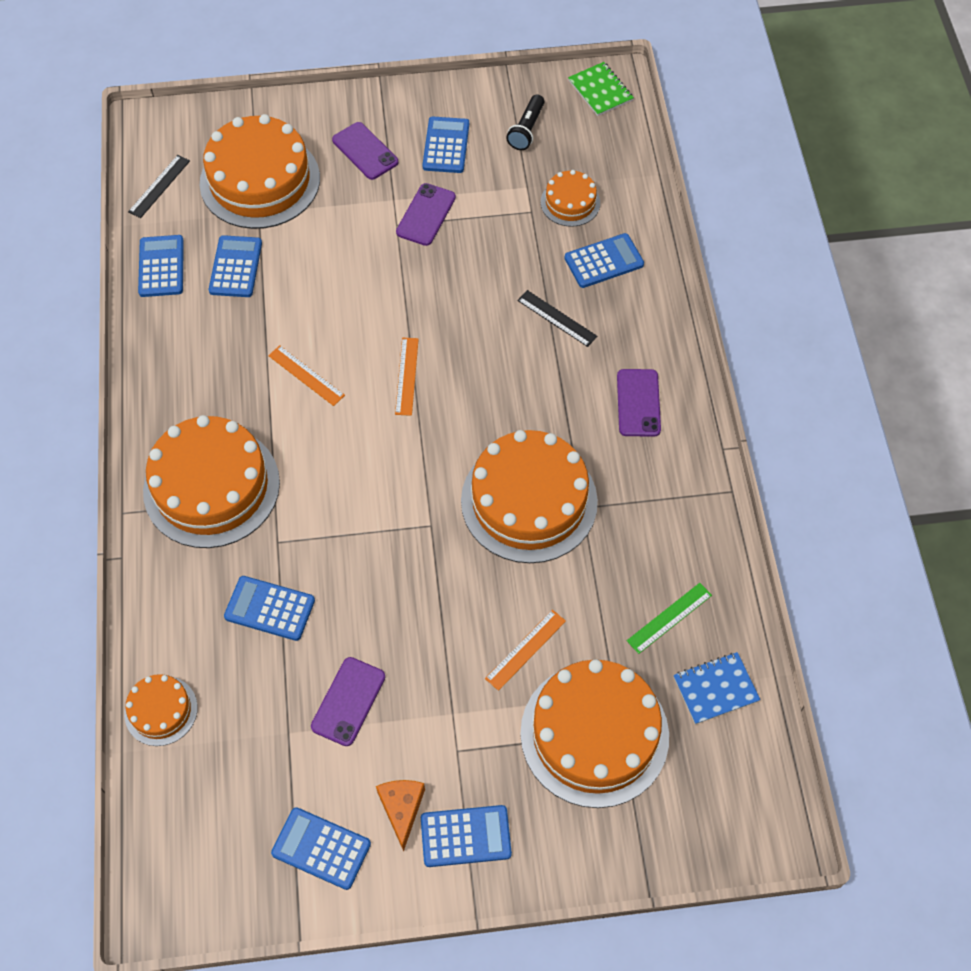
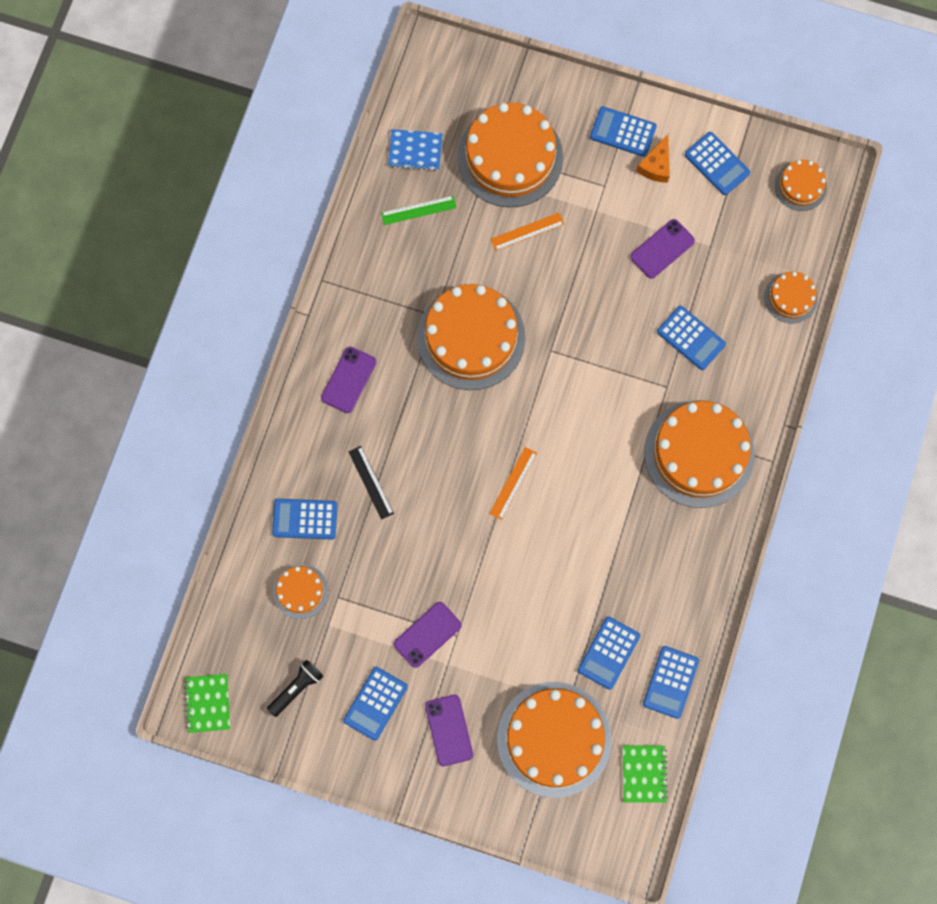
camera: 155 degrees left, 15 degrees up
black ruler [128,155,190,218] -> green notebook [623,746,668,802]
orange ruler [268,345,345,406] -> none
none -> orange cake [775,160,827,211]

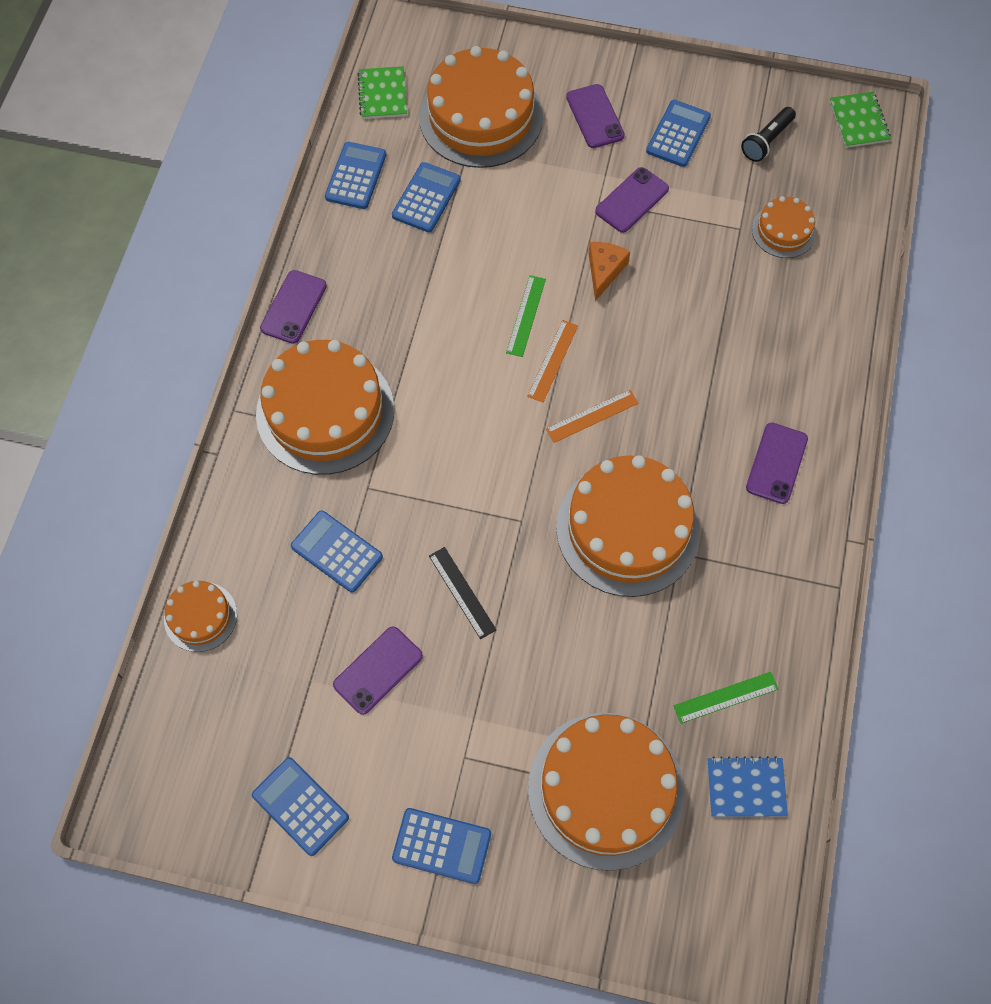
camera: 175 degrees right, 10 degrees down
blue calculator [272,499,338,540] -> none
black ruler [349,446,394,520] -> black ruler moved to [429,547,497,639]
orange ruler [490,213,564,251] -> orange ruler moved to [546,390,639,443]
orange cheese [636,134,670,183] -> orange cheese moved to [588,242,630,301]
orange cake [775,160,827,211] -> none
none -> purple phone [260,270,327,344]
none -> green ruler [506,275,546,357]

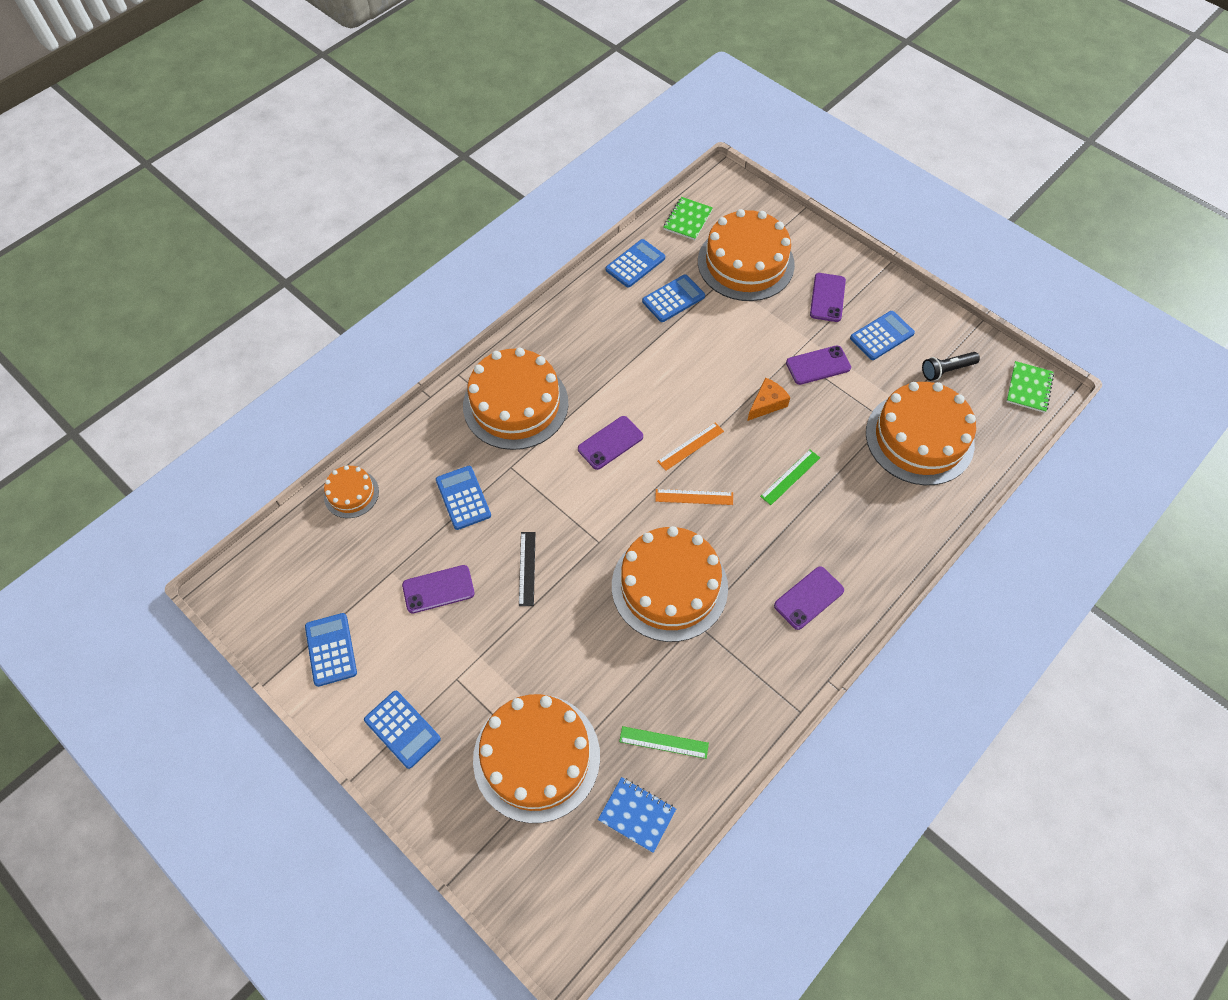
camera: 30 degrees right, 5 degrees down
purple phone [260,270,327,344] -> purple phone moved to [578,416,643,470]
green ruler [506,275,546,357] -> green ruler moved to [760,450,820,505]
orange cake [752,196,816,258] -> orange cake [866,382,976,485], size x2.03

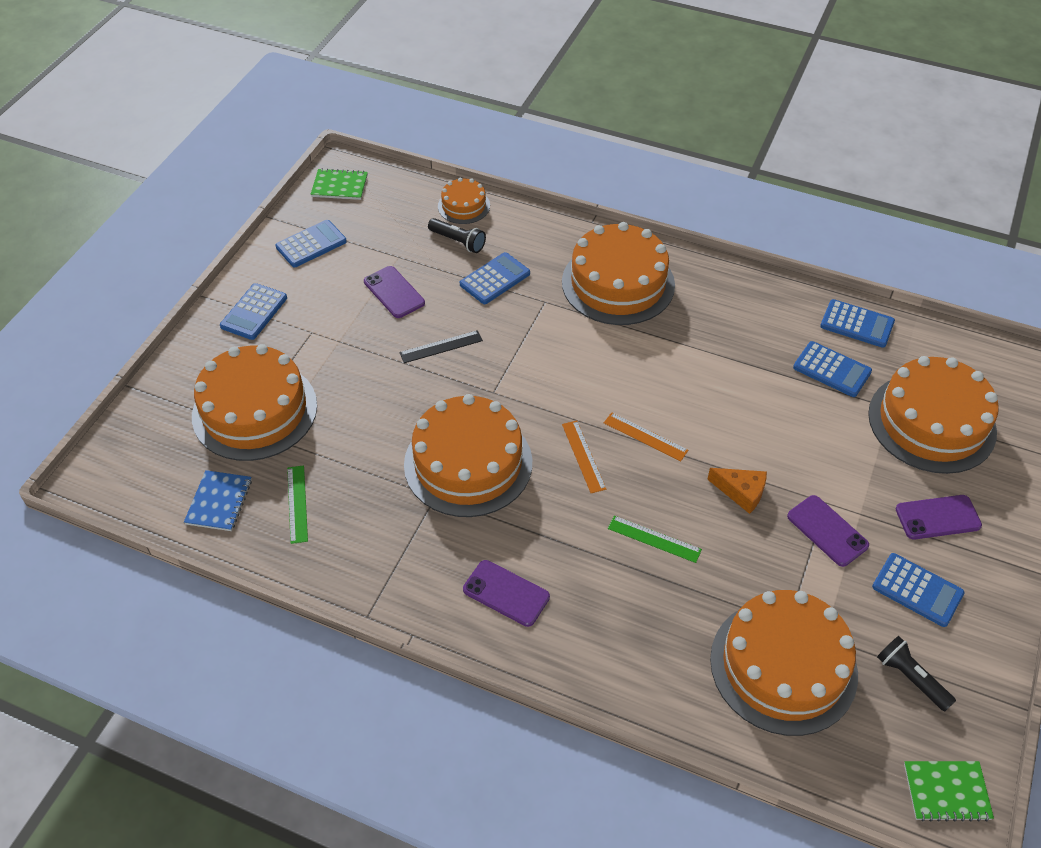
camera: 70 degrees right, 10 degrees down
purple phone [578,416,643,470] -> none
green notebook [663,197,713,240] -> green notebook moved to [311,168,368,200]
none -> black flashlight [428,218,486,253]

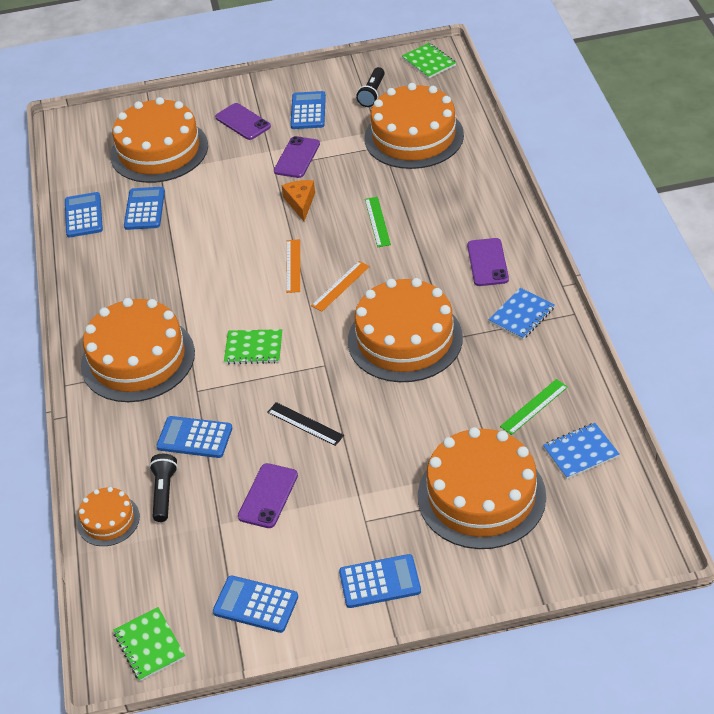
camera: 120 degrees left, 5 degrees down
none -> green notebook [224,329,282,364]
none -> blue notebook [489,288,555,339]

